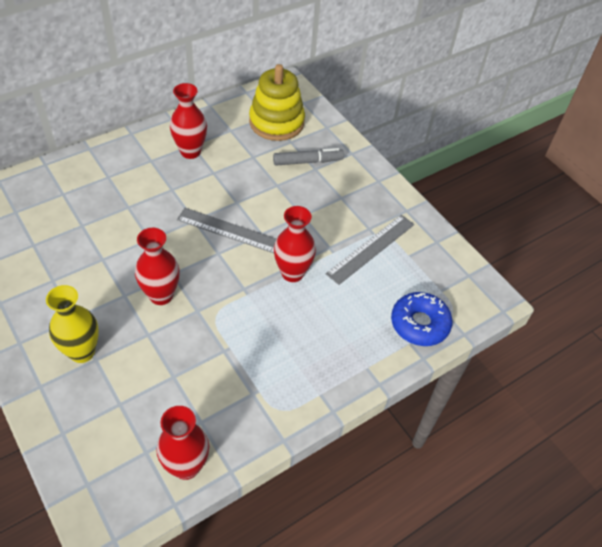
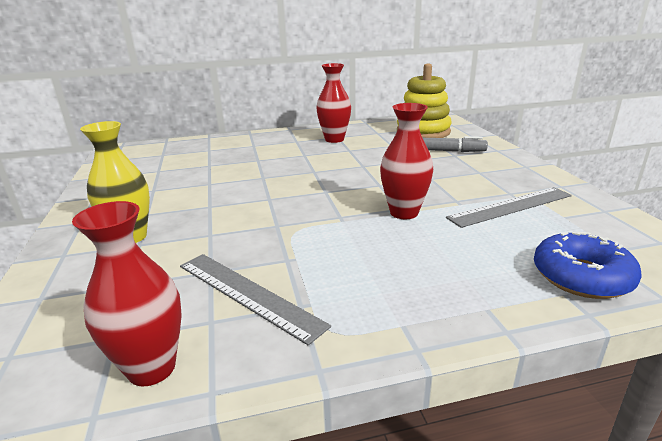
camera: 25 degrees right, 25 degrees down
red vase [135,228,180,305] -> none
grey ruler [177,208,276,253] -> grey ruler moved to [180,254,331,346]

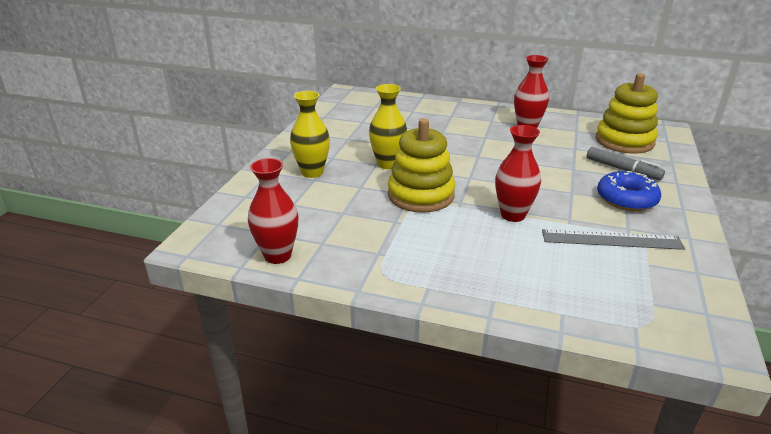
camera: 30 degrees right, 5 degrees up
grey ruler [180,254,331,346] -> none
blue donut [534,232,642,299] -> blue donut moved to [597,171,661,211]
none -> yellow vase [369,84,407,169]
none -> yellow stacking toy [388,118,455,213]

